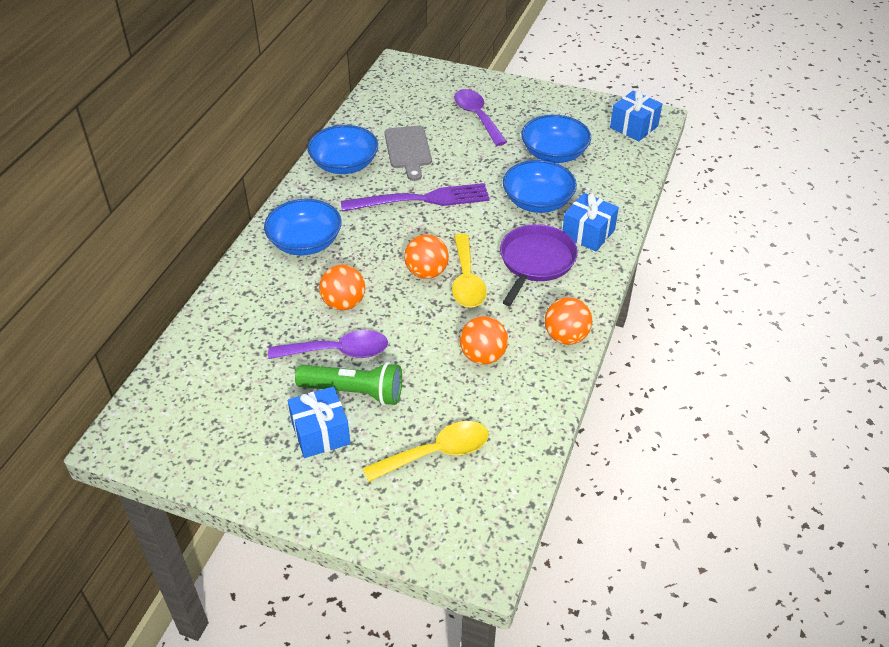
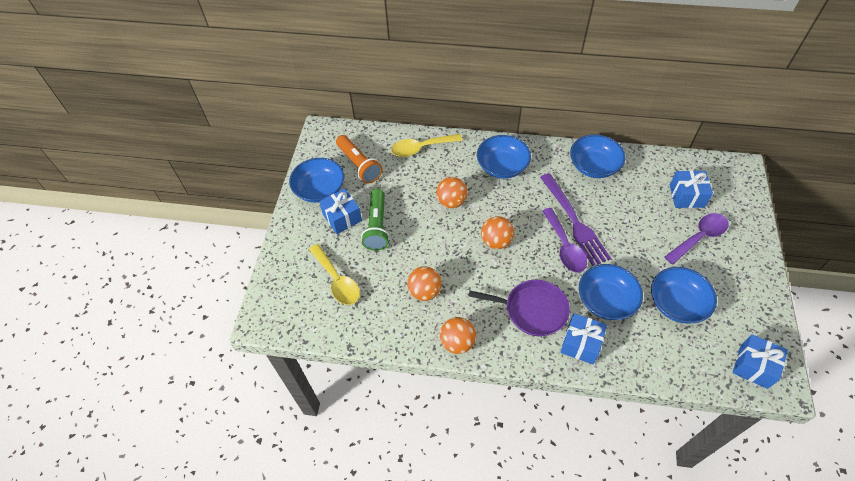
camera: 80 degrees right, 10 degrees up
purple spoon [268,330,388,359] -> purple spoon moved to [542,208,587,273]
grey cutting board [385,126,432,181] -> none
yellow spoon [452,234,487,308] -> yellow spoon moved to [391,134,462,157]
none -> blue bowl [289,158,344,203]
none -> orange flashlight [336,135,383,183]
none -> blue gift [670,170,713,208]

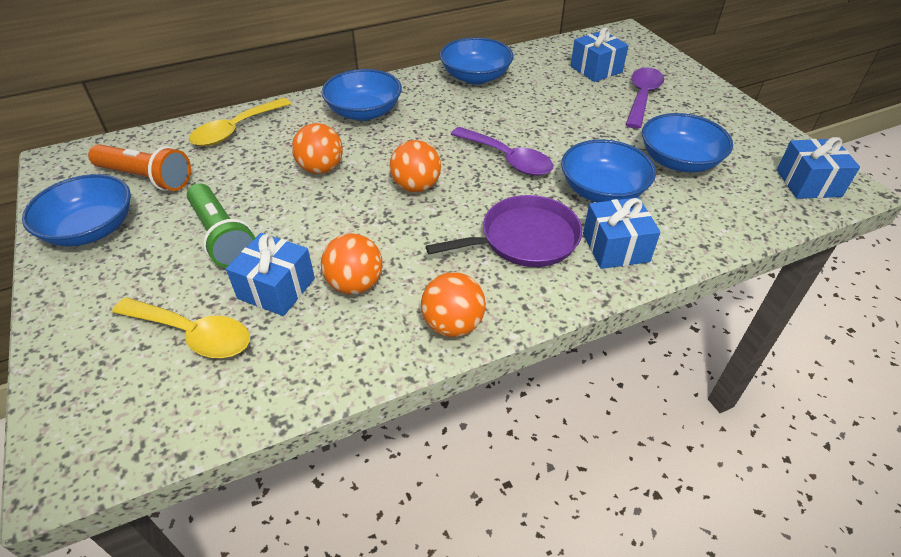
camera: 35 degrees left, 10 degrees down
blue gift [319,188,362,234] -> blue gift moved to [226,233,315,316]
purple fork [540,173,611,266] -> none

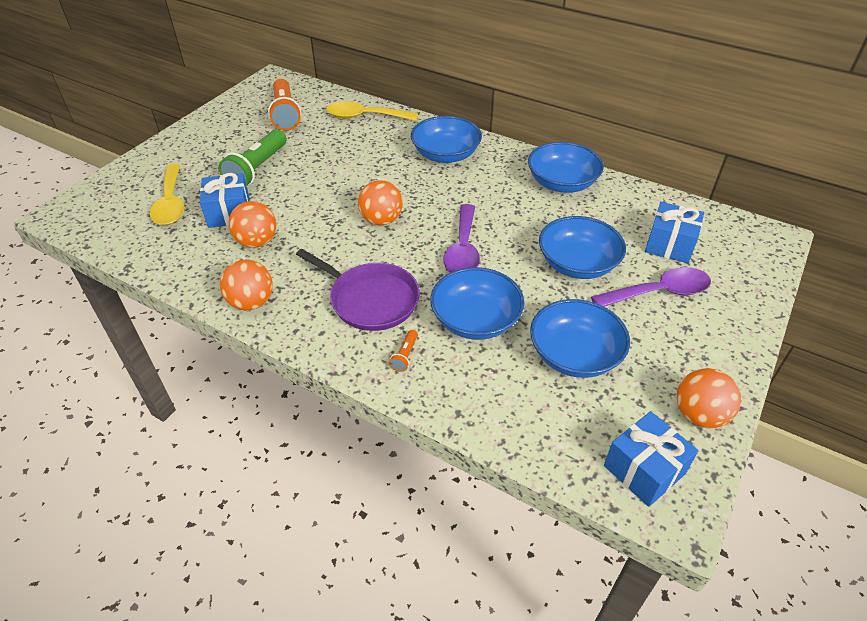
camera: 55 degrees right, 0 degrees up
blue bowl [22,174,131,246] -> blue bowl moved to [539,216,626,279]
orange ball [292,123,343,174] -> orange ball moved to [677,368,741,428]
blue gift [583,197,661,269] -> orange flashlight [389,330,418,372]

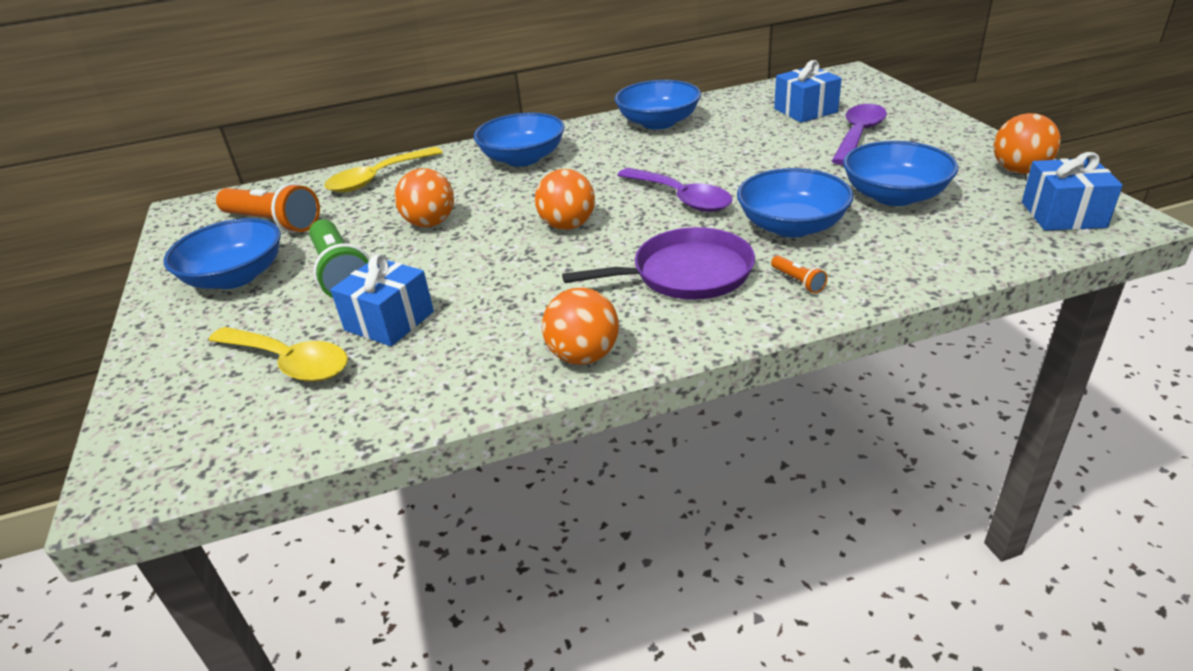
camera: 45 degrees left, 10 degrees down
orange ball [228,201,277,248] -> orange ball moved to [395,168,454,227]
blue bowl [539,216,626,279] -> blue bowl moved to [164,218,281,289]

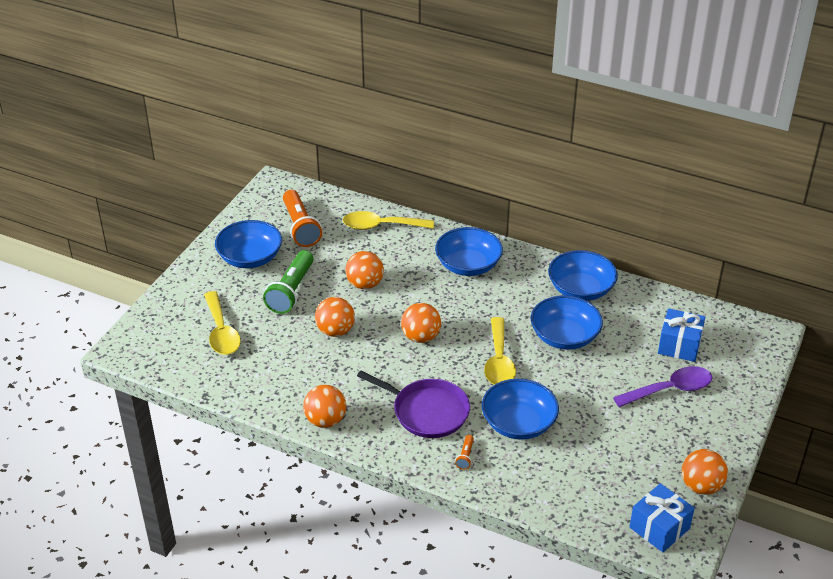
camera: 40 degrees right, 5 degrees up
blue gift [330,254,434,346] -> none
purple spoon [617,168,733,212] -> yellow spoon [484,317,516,385]
blue bowl [843,141,958,206] -> blue bowl moved to [531,295,603,350]
none -> orange ball [315,297,355,337]

